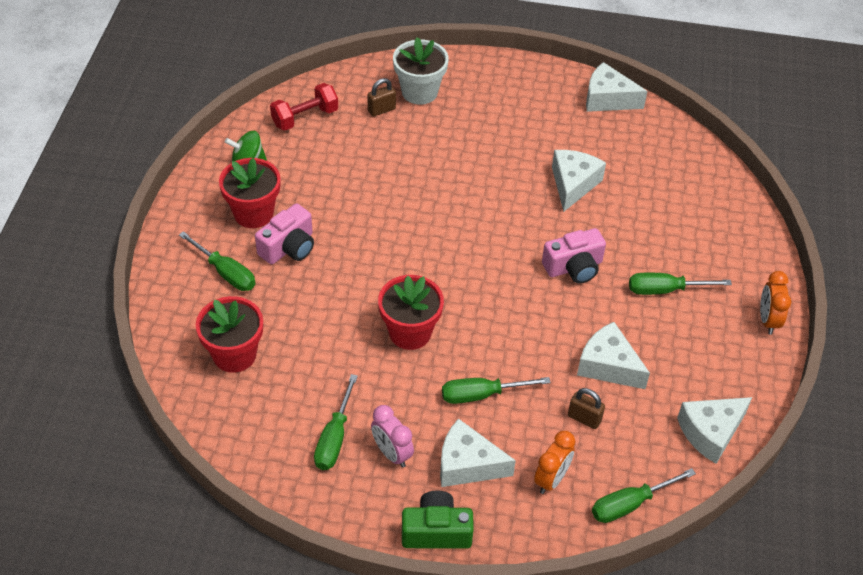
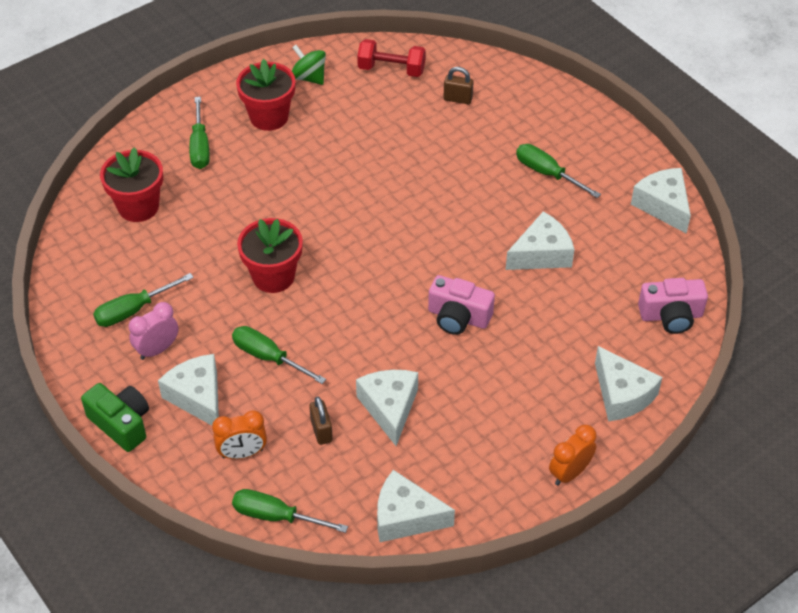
camera: 45 degrees right, 0 degrees up
pink camera [255,203,314,264] -> pink camera moved to [638,278,708,334]
pink clock [371,405,414,467] -> pink clock turned 45 degrees clockwise [129,302,179,360]
white flower pot [393,37,449,105] -> none
green screwdriver [629,273,732,295] -> green screwdriver moved to [516,144,601,198]
none -> white cheese [595,346,662,421]

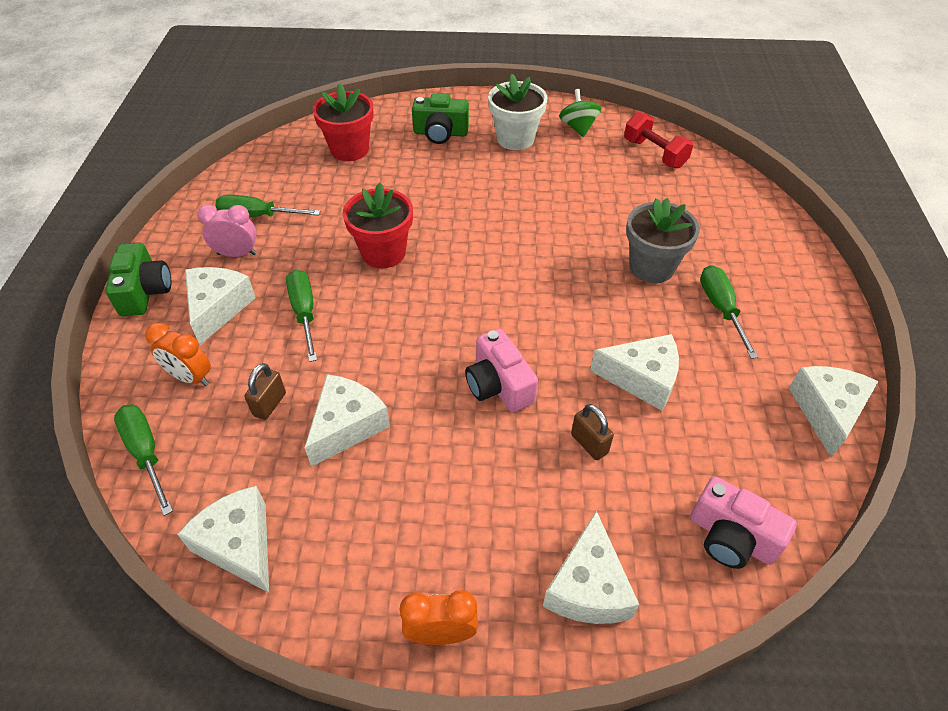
camera: 40 degrees right, 0 degrees up
green screwdriver [189,97,210,169] -> green camera [412,93,469,144]
red flower pot [236,59,296,131] -> white flower pot [488,74,548,150]
brown padlock [443,67,473,104] -> brown padlock moved to [571,404,614,460]
none -> grey flower pot [626,198,700,283]

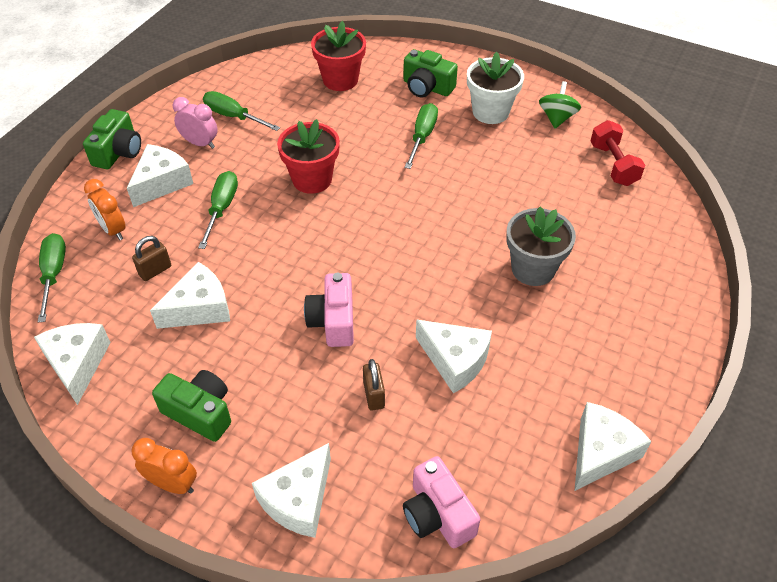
camera: 25 degrees right, 0 degrees up
green screwdriver [700,265,759,359] -> green screwdriver moved to [405,103,438,169]
none -> green camera [152,370,231,442]

